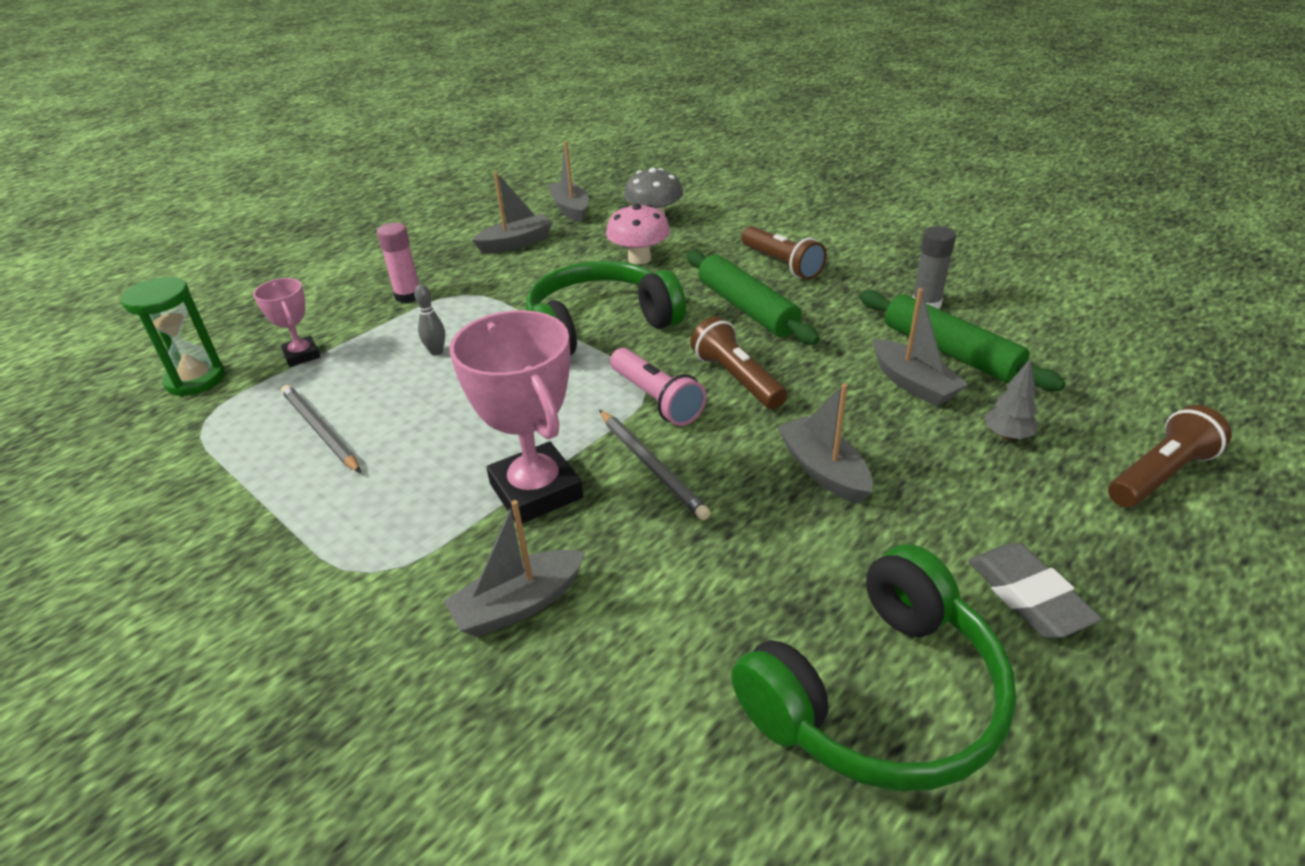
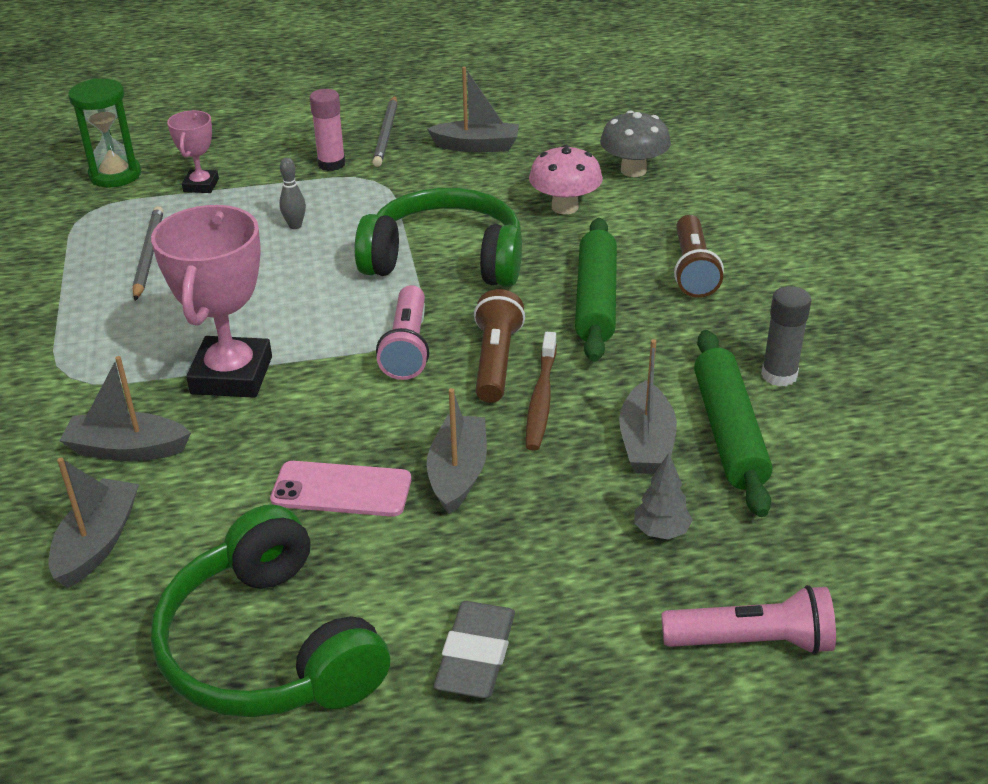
camera: 35 degrees right, 0 degrees up
grey boat [548,141,589,223] -> grey boat moved to [48,458,139,588]
grey pencil [599,410,710,520] -> grey pencil moved to [372,96,398,167]
green headphones [731,544,1016,791] -> green headphones turned 60 degrees clockwise [151,505,390,717]
brown flashlight [1108,405,1232,508] -> pink flashlight [661,585,836,655]
none -> pink phone [270,461,411,517]
none -> brown toothbrush [526,332,557,451]

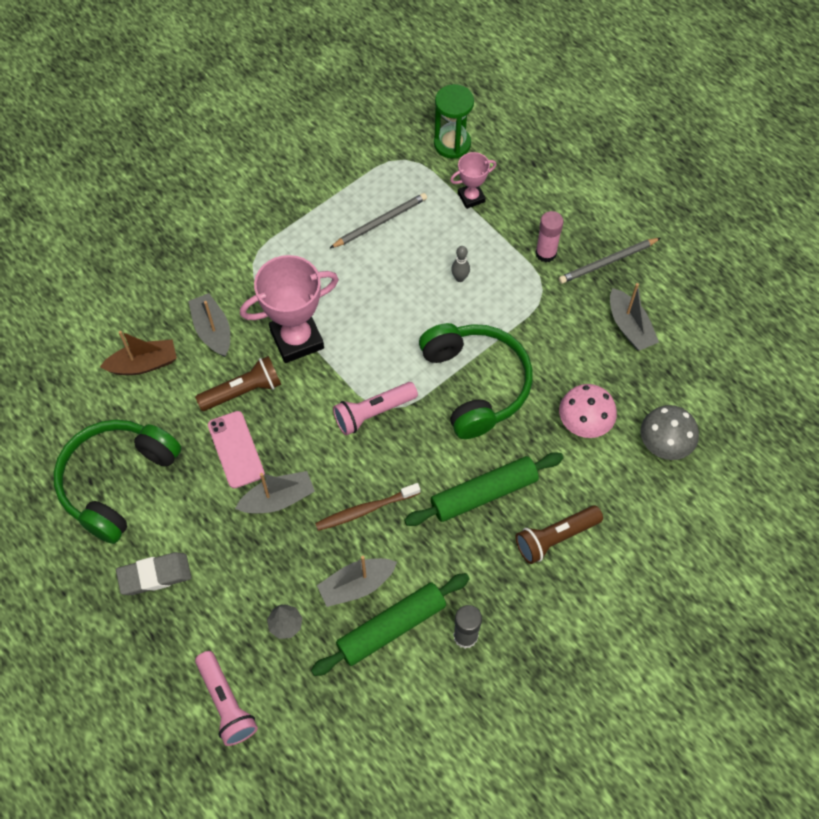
camera: 60 degrees right, 25 degrees up
grey boat [48,458,139,588] -> brown boat [100,331,177,375]
brown flashlight [474,289,525,403] -> brown flashlight moved to [195,356,281,411]

